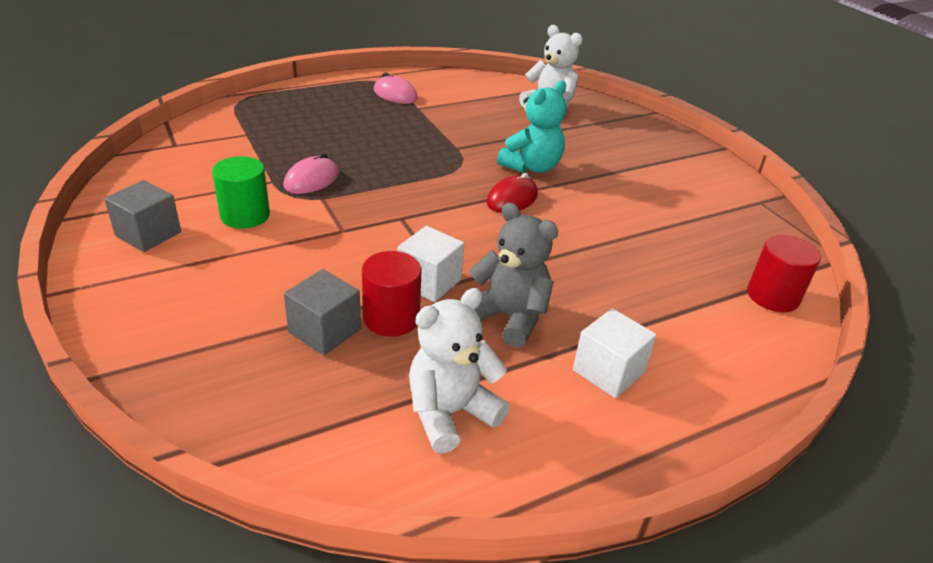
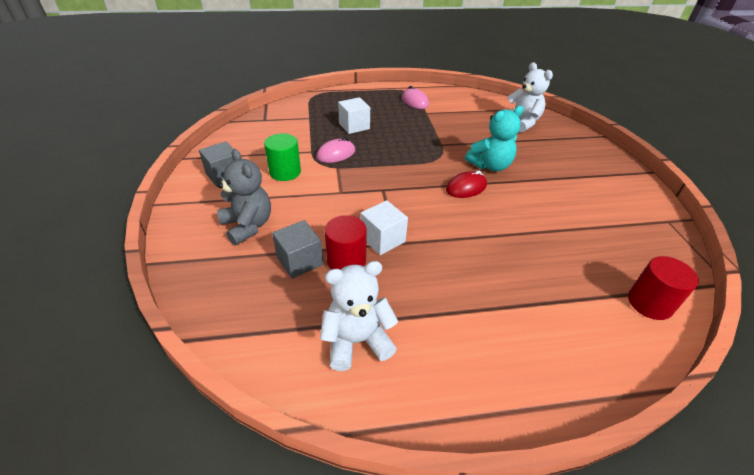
camera: 20 degrees right, 5 degrees up
grey teddy bear [469,202,558,348] -> grey teddy bear moved to [217,149,271,245]
white cube [573,308,657,398] -> white cube moved to [338,97,370,134]

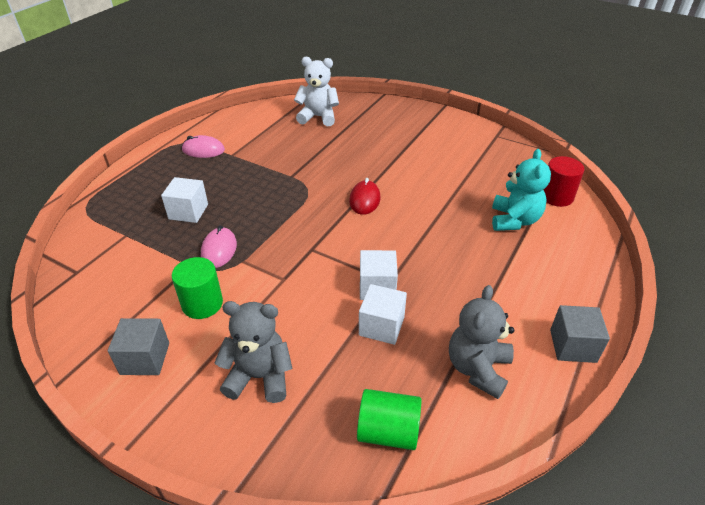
camera: 50 degrees left, 0 degrees up
grey cube [272,220,323,279] -> grey cube moved to [550,305,610,363]
white teddy bear [320,261,398,371] -> grey teddy bear [449,285,514,399]
red cylinder [325,215,367,269] -> white cube [359,284,407,345]
turquoise teddy bear [465,106,524,171] -> turquoise teddy bear moved to [492,149,551,231]
none -> green cylinder [357,389,422,450]

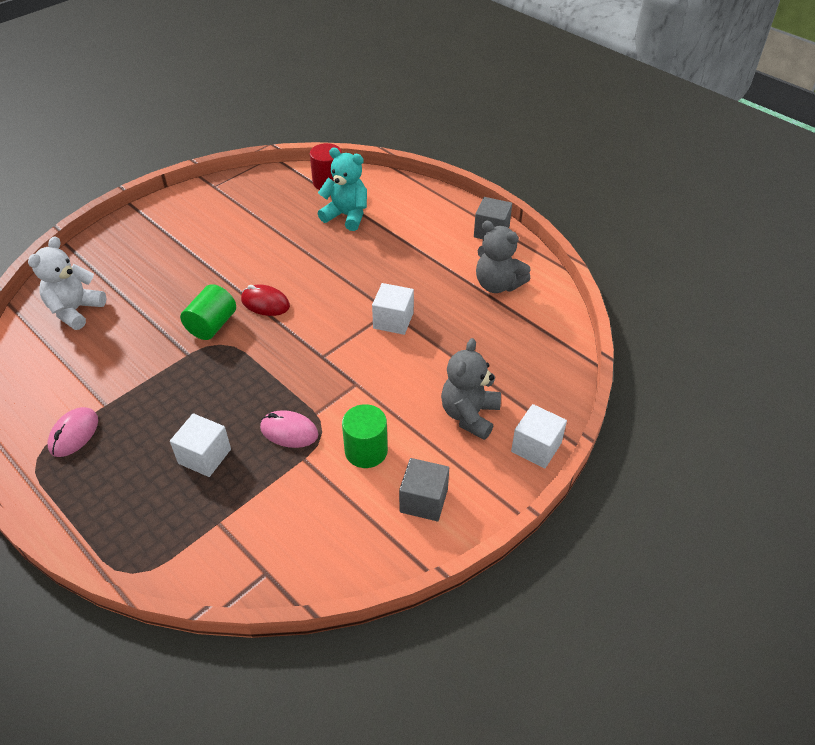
camera: 75 degrees left, 5 degrees up
green cylinder [357,389,422,450] -> green cylinder moved to [180,284,236,340]
white cube [359,284,407,345] -> white cube moved to [511,404,567,468]

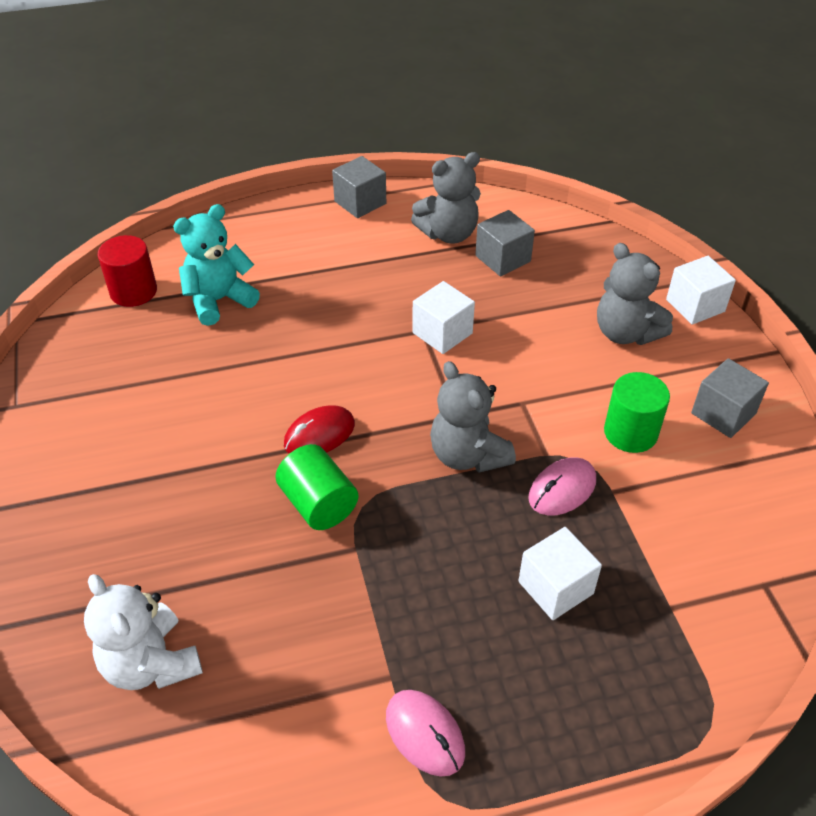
camera: 60 degrees left, 0 degrees up
none -> grey teddy bear [430,361,516,473]
none -> grey cube [475,210,535,276]

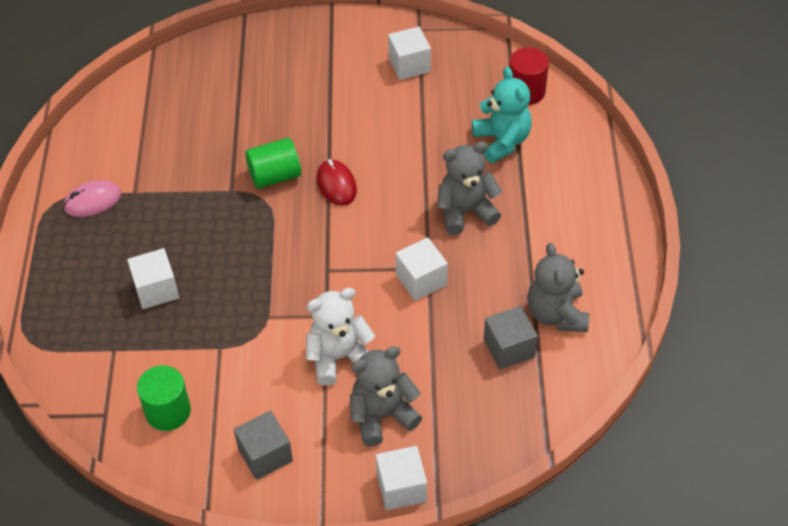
camera: 105 degrees right, 5 degrees up
white teddy bear [84,574,203,690] -> white teddy bear moved to [306,288,375,386]
grey cube [332,156,386,218] -> none
grey teddy bear [430,361,516,473] -> grey teddy bear moved to [437,142,502,235]
pink mouse [528,457,596,516] -> none
green cylinder [604,372,670,453] -> green cylinder moved to [137,365,191,431]
none -> white cube [388,27,431,80]

